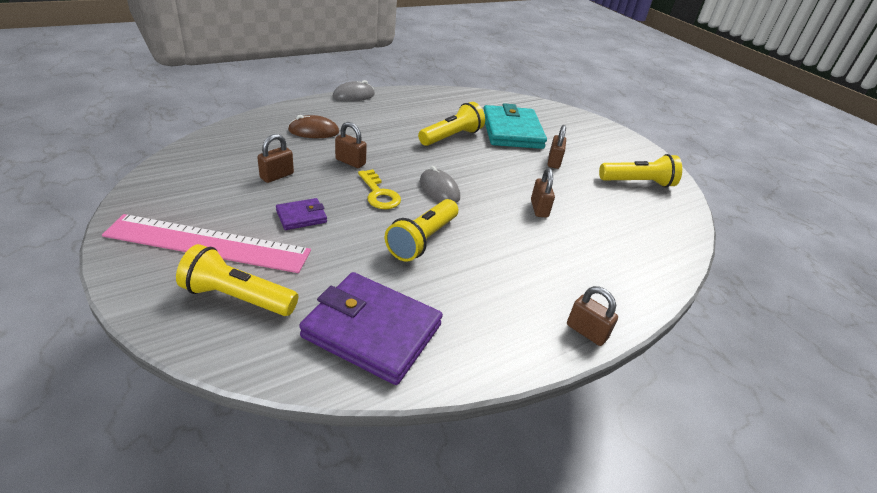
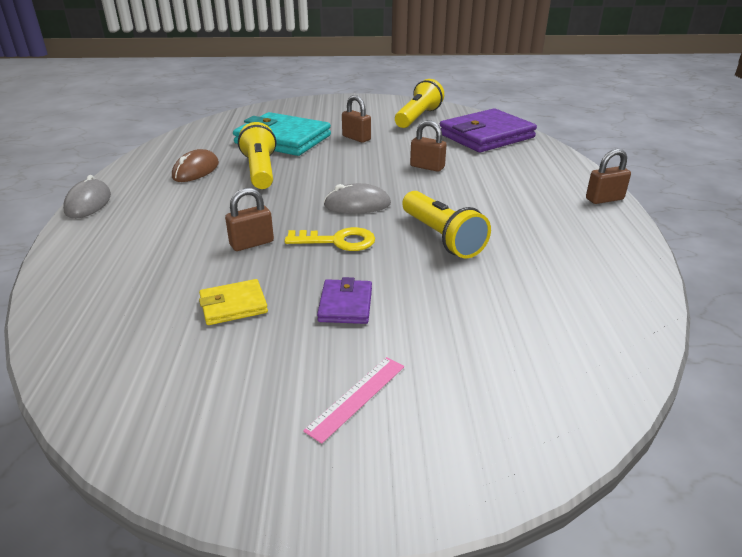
camera: 55 degrees left, 5 degrees down
pink ruler [102,214,311,273] -> pink ruler [303,357,404,444], size x0.42
yellow flashlight [176,244,298,316] -> none
brown padlock [257,134,294,183] -> yellow wallet [199,279,268,325]
brown mouse [288,115,339,138] -> brown mouse moved to [172,149,219,182]
purple wallet [299,272,443,385] -> purple wallet moved to [440,108,537,152]

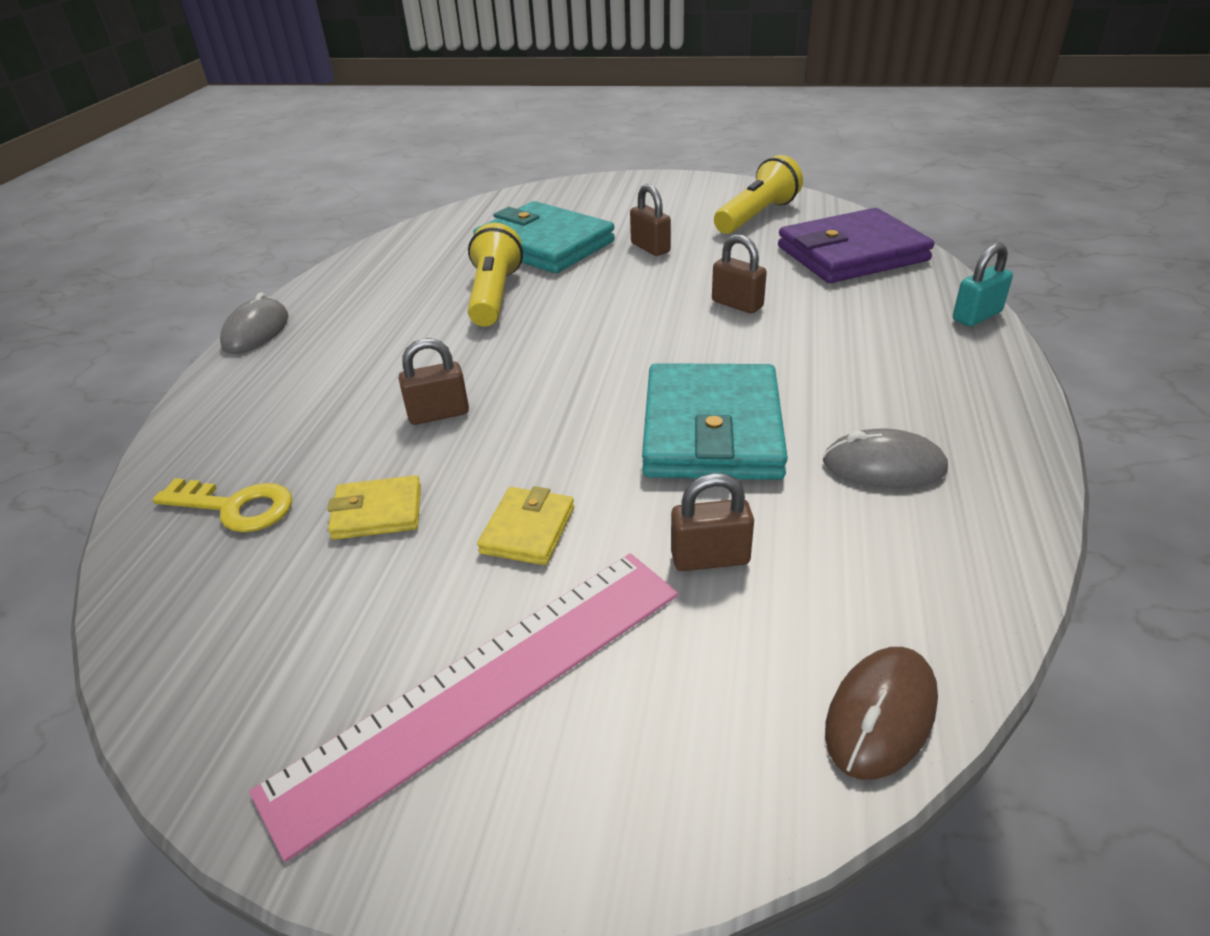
camera: 15 degrees right, 5 degrees up
brown mouse [172,149,219,182] -> brown mouse moved to [825,647,938,780]
yellow key [285,227,375,251] -> yellow key moved to [153,478,292,532]
pink ruler [303,357,404,444] -> pink ruler [249,554,678,862], size x2.37
purple wallet [317,277,372,324] -> yellow wallet [477,486,574,565]
grey mouse [324,183,391,214] -> grey mouse moved to [823,429,948,488]
yellow flashlight [402,191,491,259] -> turquoise wallet [642,363,788,480]
brown padlock [586,149,631,204] -> brown padlock moved to [671,473,754,571]
none -> turquoise padlock [953,243,1013,327]

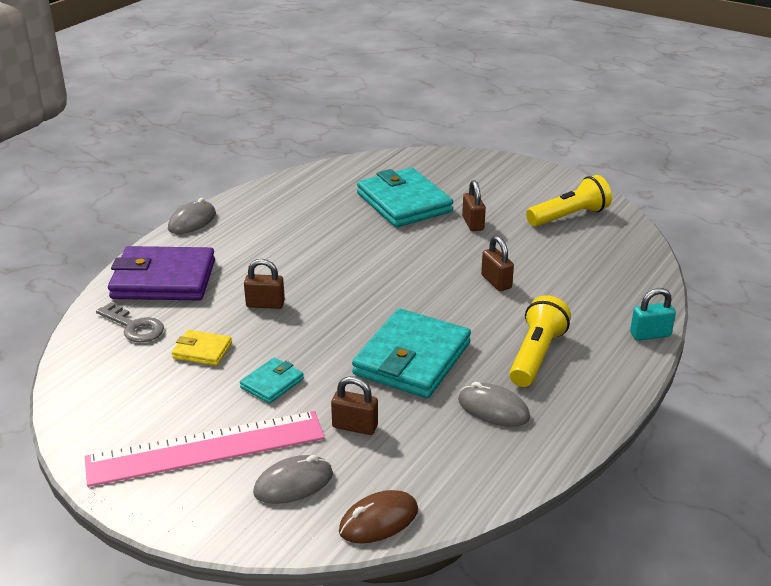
camera: 20 degrees right, 5 degrees down
yellow key [153,478,292,532] -> grey key [96,302,164,343]
yellow flashlight [468,223,523,326] -> yellow flashlight moved to [509,295,571,387]
yellow wallet [477,486,574,565] -> turquoise wallet [240,357,304,404]
purple wallet [778,208,934,283] -> purple wallet moved to [108,246,215,300]
none -> grey mouse [253,455,333,504]

